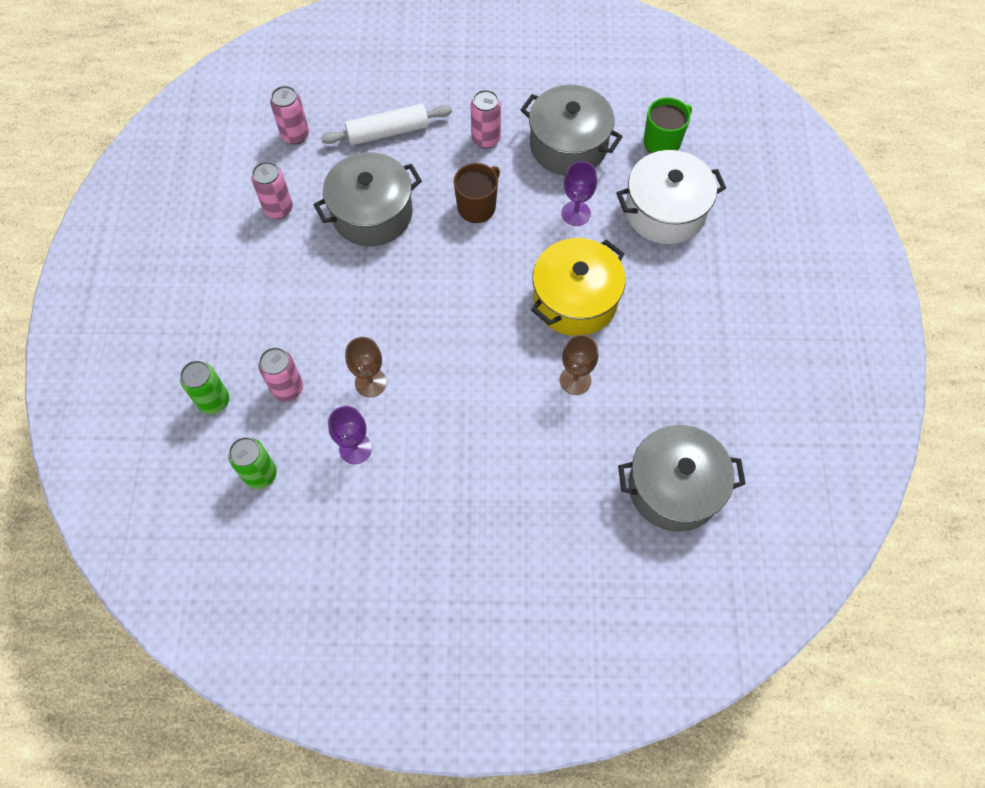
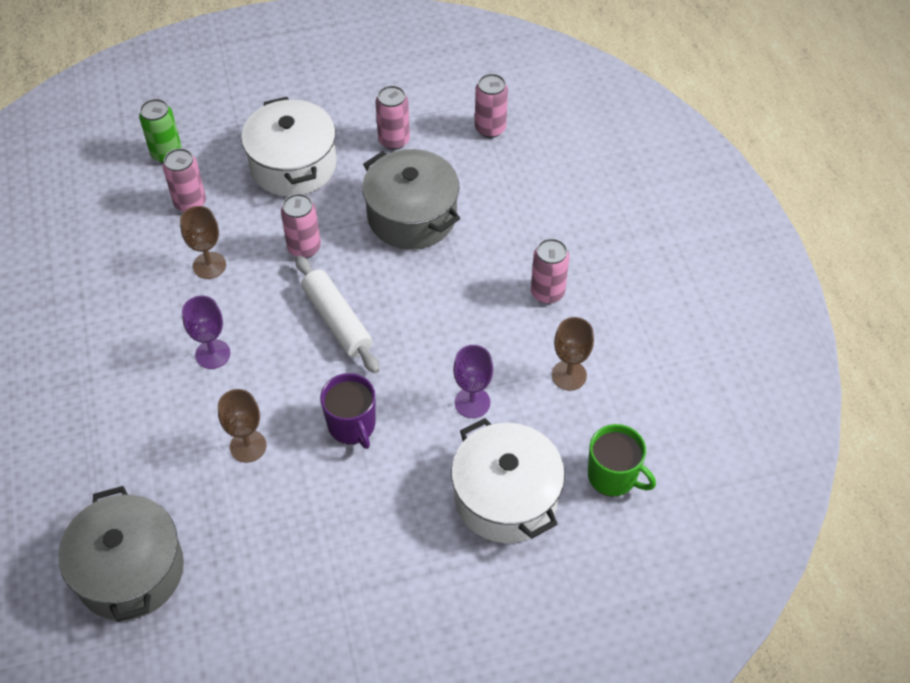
camera: 75 degrees right, 10 degrees down
green can [228,437,277,489] -> none
white rolling pin [321,104,452,145] -> white rolling pin moved to [295,255,380,374]
purple goblet [328,406,372,464] -> purple goblet moved to [182,296,230,369]
brown mug [454,163,500,223] -> none
grey pot [521,85,623,176] -> brown goblet [552,317,594,391]
yellow pot [531,238,626,336] -> purple mug [320,373,375,449]
none -> white pot [241,97,336,197]
none -> pink can [281,194,321,258]

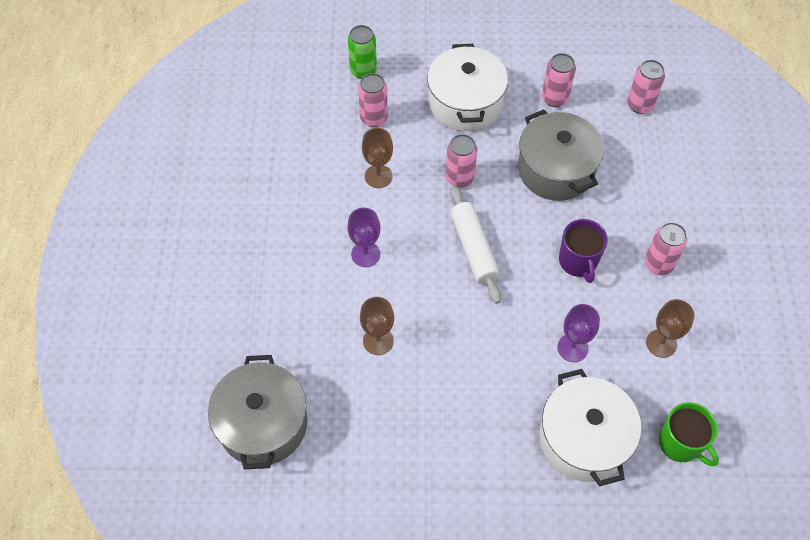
camera: 15 degrees right, 5 degrees up
purple mug [320,373,375,449] -> purple mug moved to [559,219,608,283]

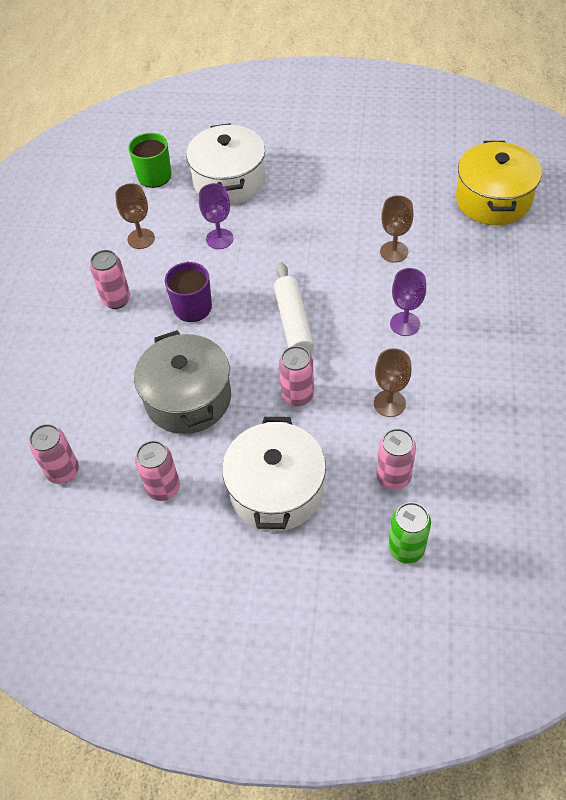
camera: 170 degrees left, 5 degrees down
grey pot [208,355,307,469] -> yellow pot [456,141,542,225]

